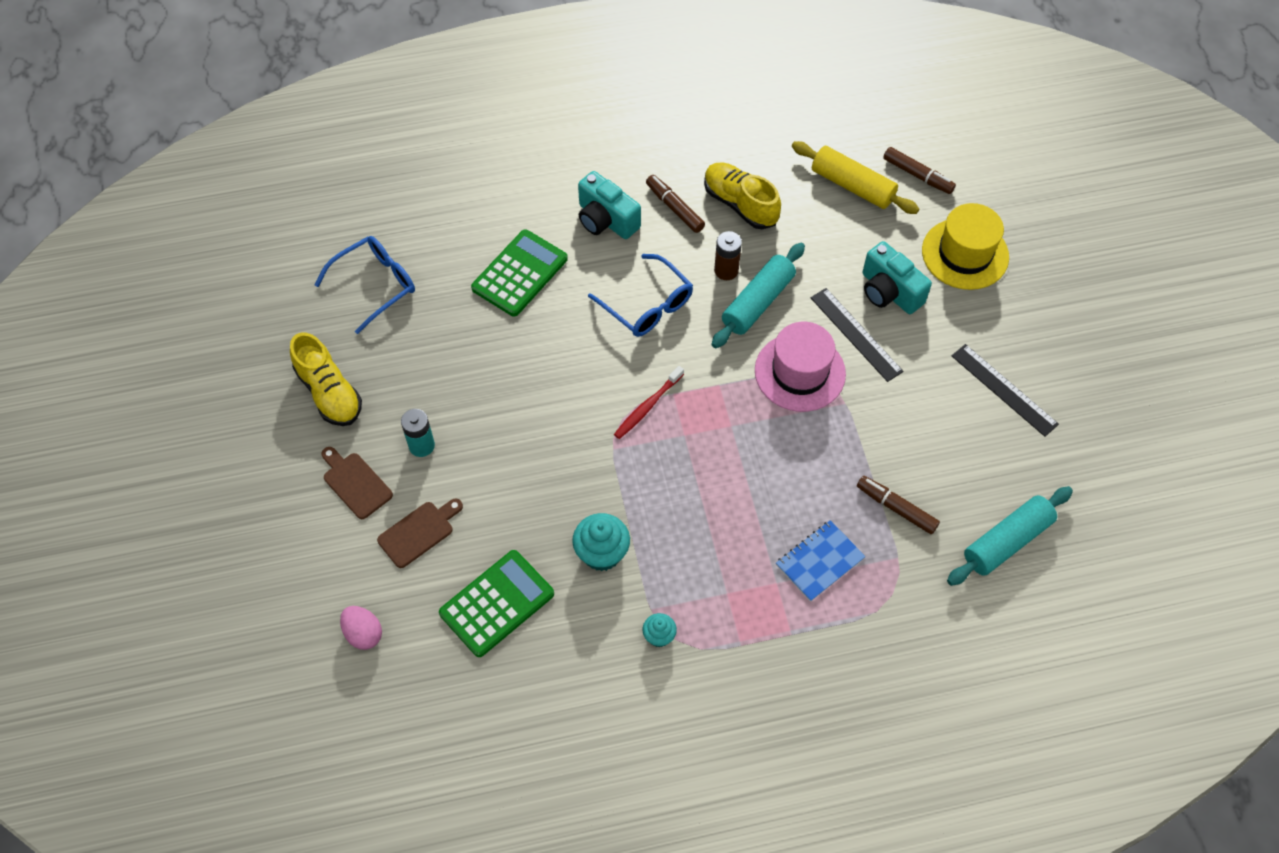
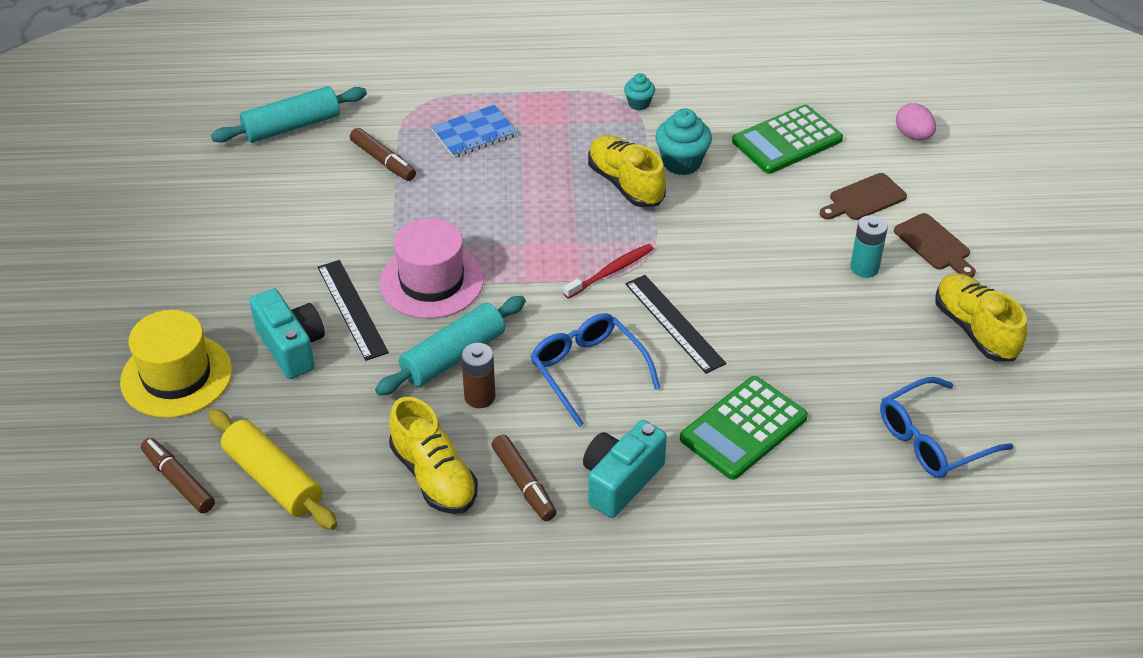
camera: 170 degrees left, 15 degrees down
turquoise camera [578,171,641,239] -> turquoise camera turned 105 degrees counterclockwise [583,420,667,518]
black ruler [952,344,1059,437] -> black ruler moved to [625,275,726,374]
none -> yellow shoe [588,135,666,207]

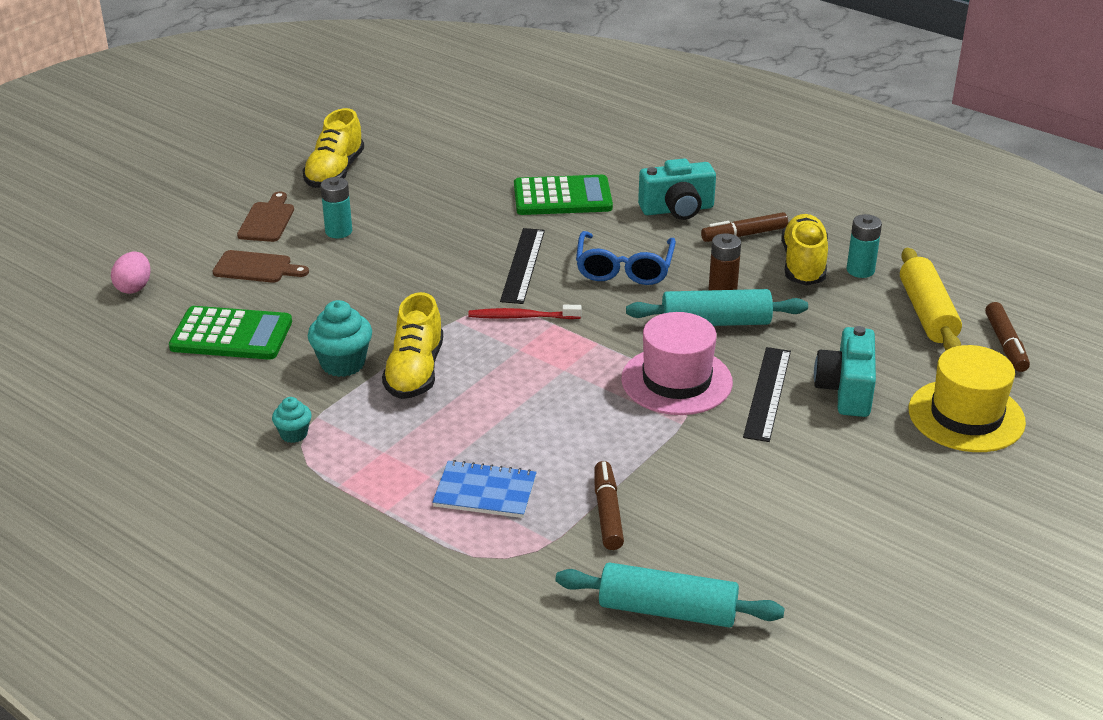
camera: 140 degrees left, 10 degrees down
brown marker [491,435,557,521] -> brown marker turned 120 degrees counterclockwise [701,212,788,242]
blue glasses [880,377,1014,478] -> none
none -> turquoise battery [847,214,882,278]

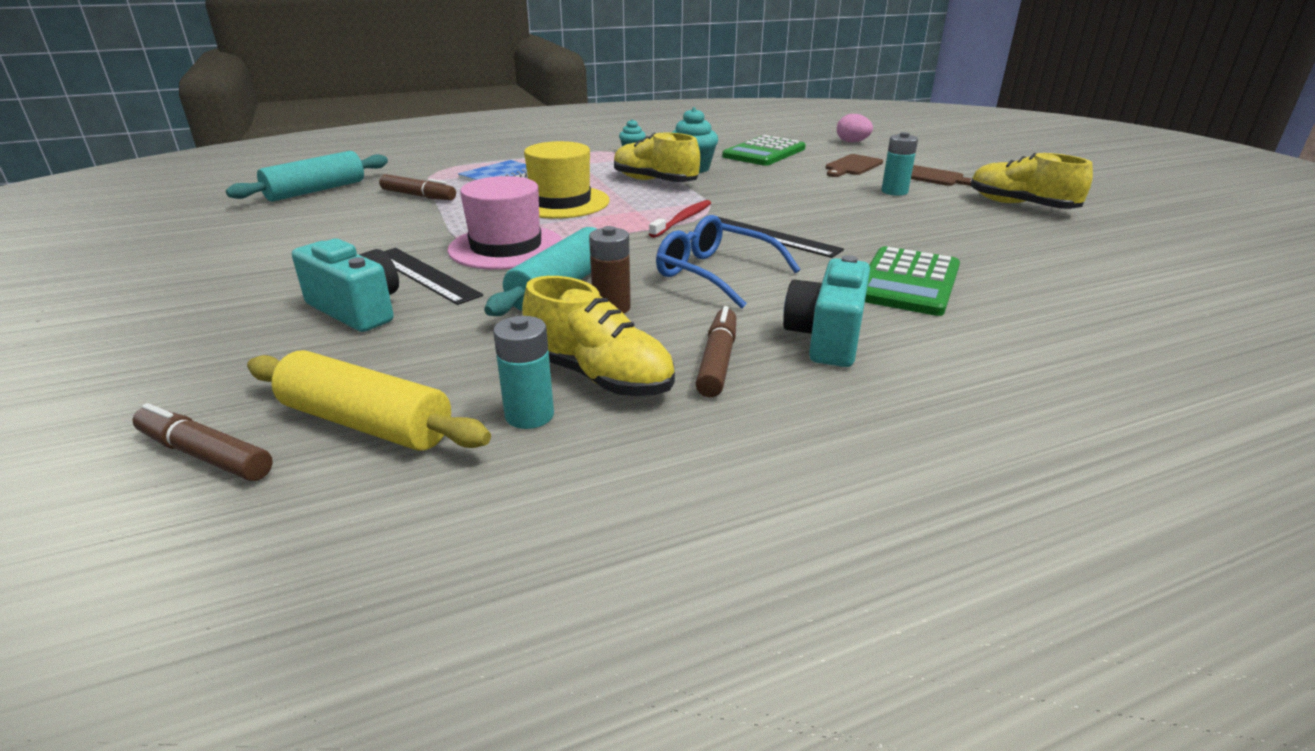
camera: 120 degrees right, 5 degrees down
yellow hat [909,345,1026,452] -> yellow hat moved to [524,141,610,219]

